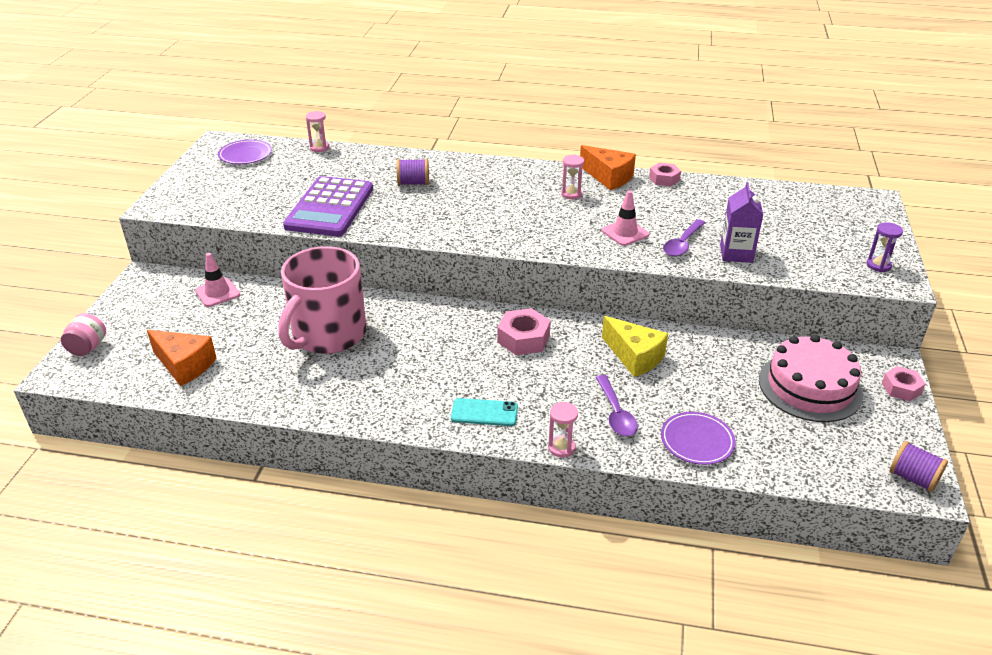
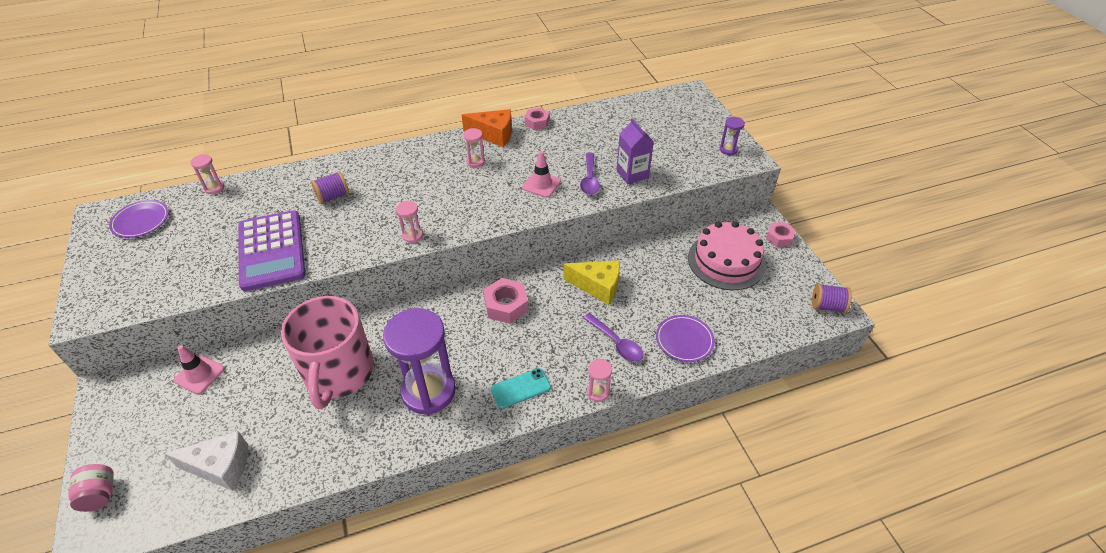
camera: 30 degrees left, 10 degrees up
orange cheese [147,330,216,386] -> white cheese [165,431,248,491]
none -> purple hourglass [383,308,456,415]
none -> pink hourglass [396,201,423,243]

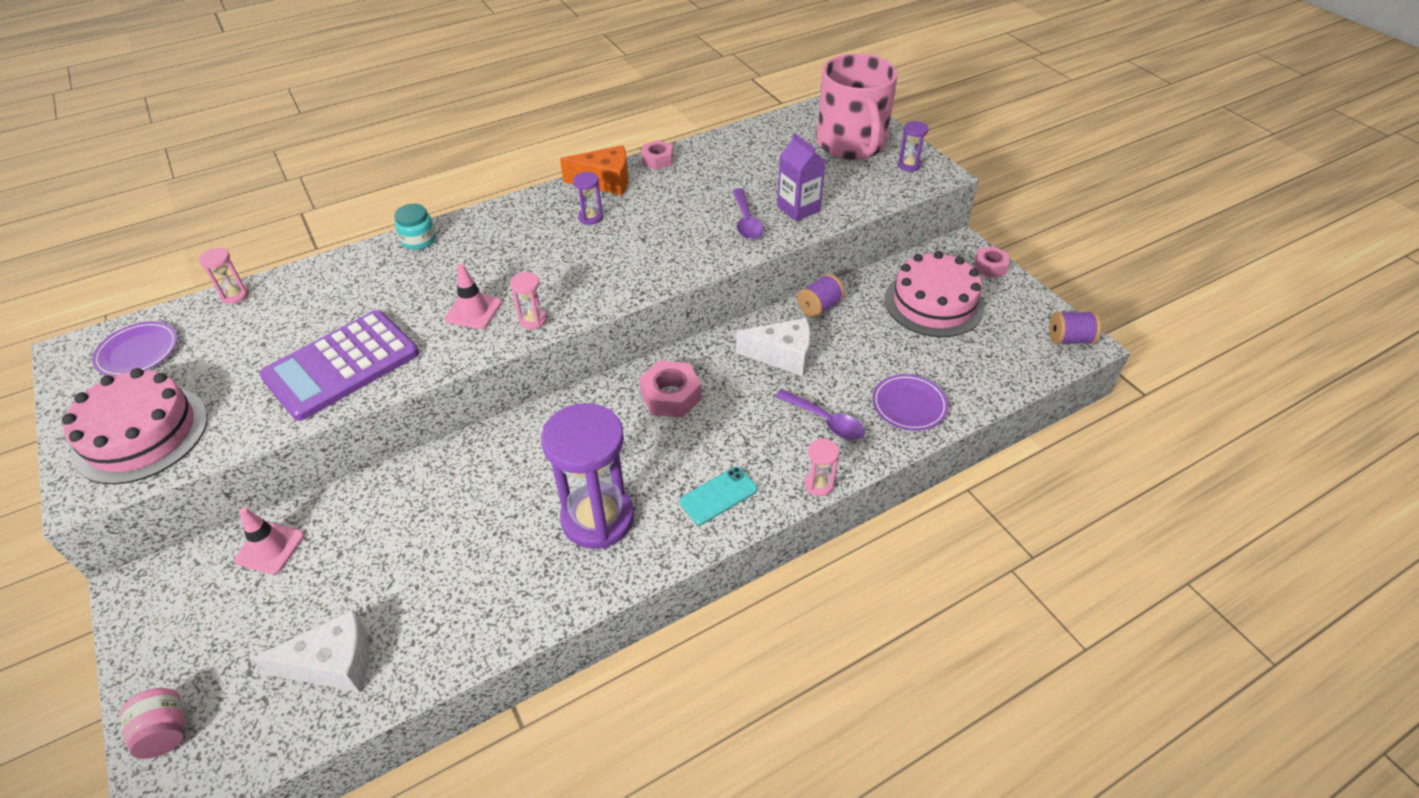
camera: 10 degrees left, 0 degrees up
purple calculator [238,210,305,291] -> purple calculator turned 75 degrees clockwise [259,310,419,421]
pink mug [281,296,374,409] -> pink mug moved to [816,53,898,160]
purple spool [311,171,349,204] -> purple spool moved to [797,274,845,318]
pink hourglass [463,128,485,167] -> purple hourglass [573,172,603,225]
pink traffic cone [522,151,561,198] -> pink traffic cone moved to [445,264,502,329]
yellow cheese [563,260,620,305] -> white cheese [736,318,810,376]
none -> pink cake [62,368,208,484]
none -> turquoise jar [394,204,436,250]

